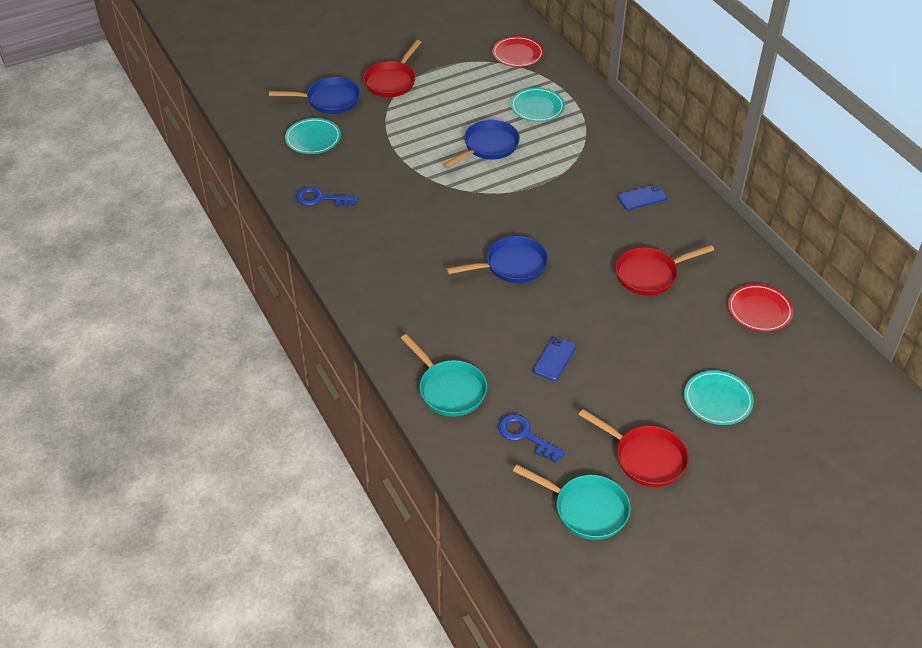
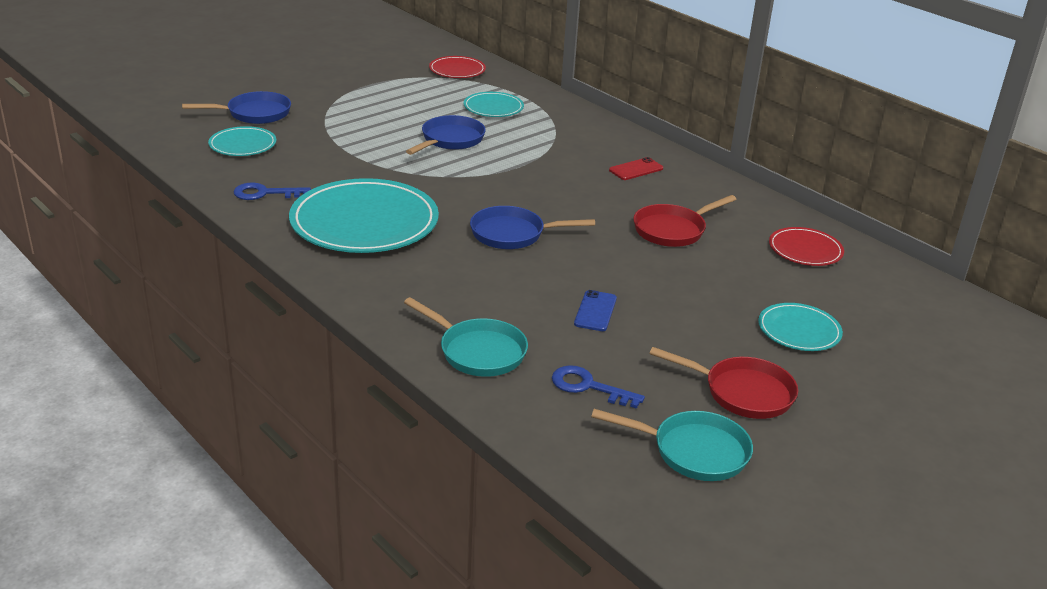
camera: 15 degrees left, 15 degrees down
red pan [363,40,421,97] -> none
blue pan [446,236,548,283] -> blue pan turned 150 degrees counterclockwise [470,206,595,249]
blue phone [617,184,667,210] -> red phone [609,157,663,180]
none -> turquoise plate [289,178,439,253]

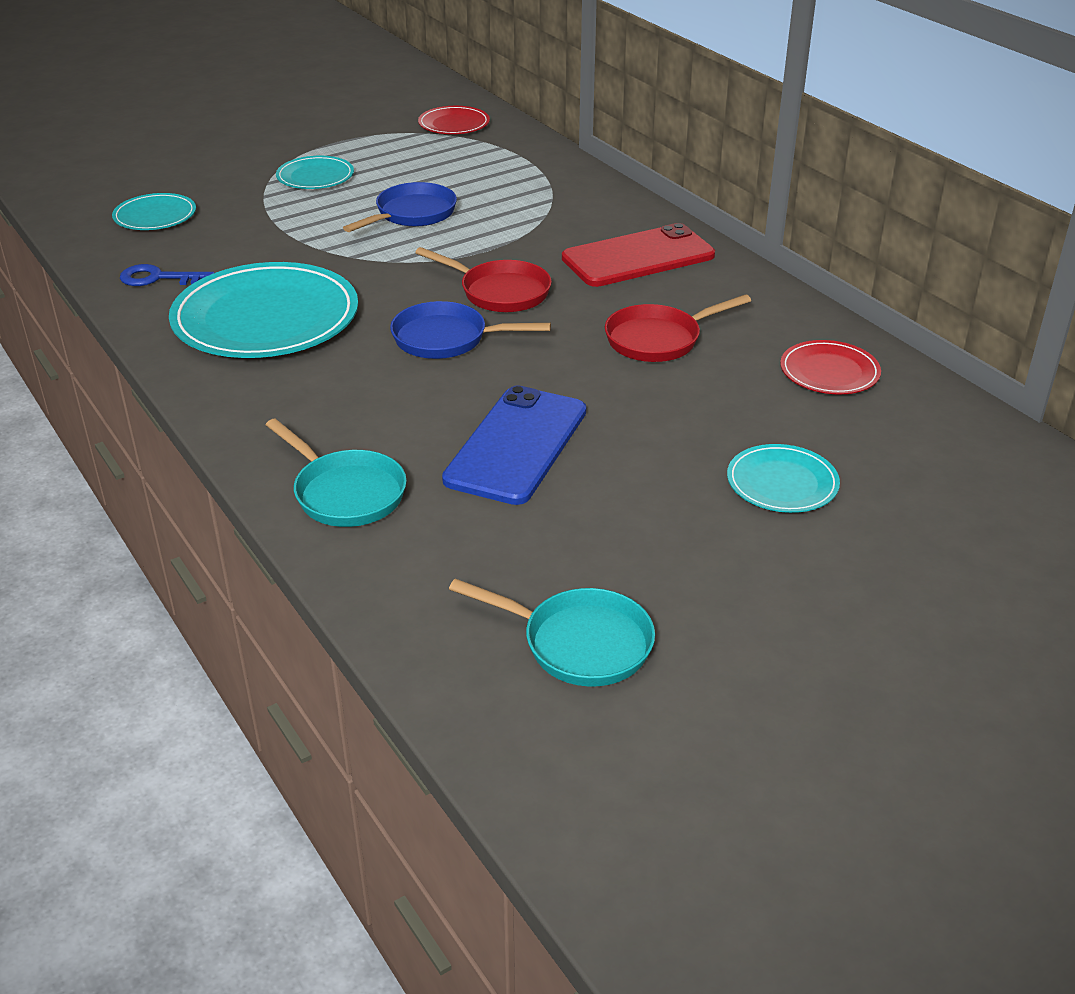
camera: 10 degrees right, 5 degrees up
blue pan [182,91,291,124] -> none
turquoise plate [464,92,524,117] -> turquoise plate moved to [276,156,354,189]
blue key [552,365,645,409] -> none
blue phone [574,290,617,331] -> blue phone [442,385,586,505], size x2.11
red phone [609,157,663,180] -> red phone [562,223,715,287], size x2.11
red pan [650,347,798,419] -> red pan moved to [415,247,552,312]

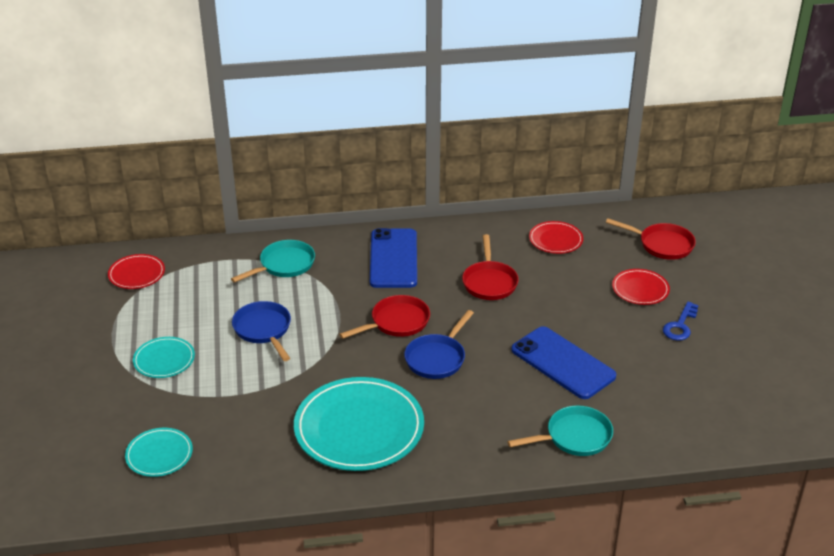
camera: 65 degrees left, 0 degrees up
blue key [120,264,214,286] -> blue key moved to [663,302,699,341]
turquoise pan [449,579,655,687] -> turquoise pan moved to [231,240,315,283]
red phone [562,223,715,287] -> blue phone [370,228,417,288]
turquoise plate [727,444,840,513] -> red plate [612,269,670,305]
none -> red pan [606,218,696,260]

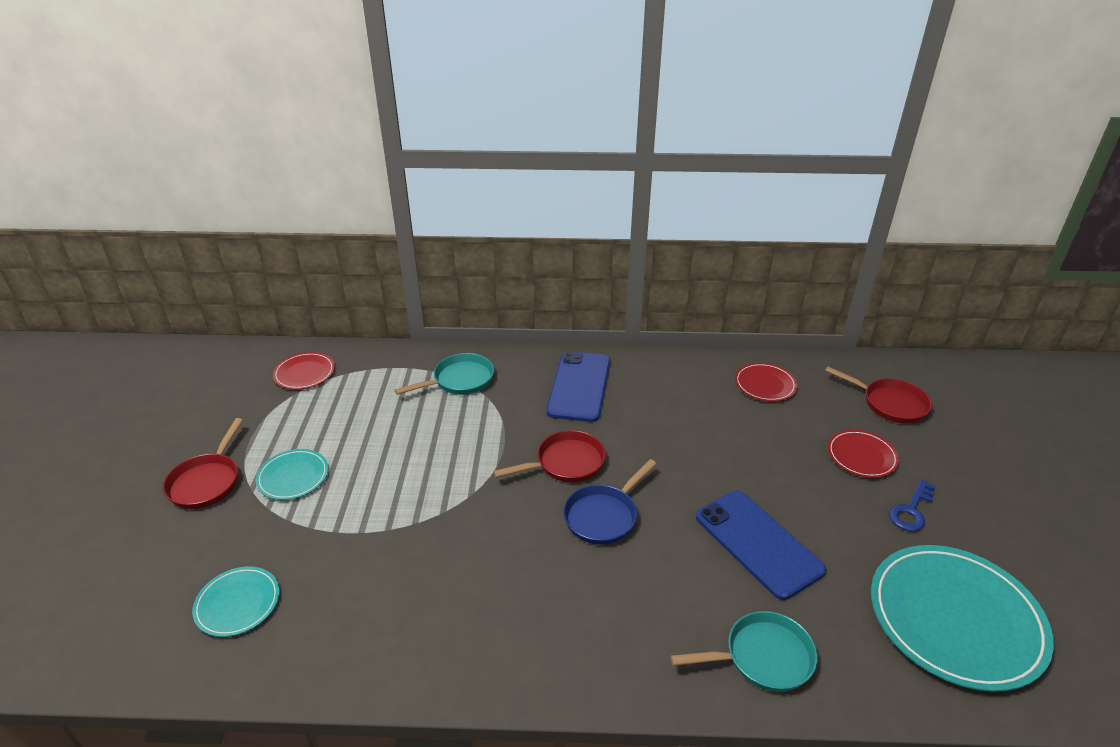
camera: 10 degrees right, 0 degrees up
blue pan [232,301,291,361] -> none
turquoise plate [294,377,424,471] -> turquoise plate moved to [871,545,1054,692]
red pan [462,234,519,300] -> red pan moved to [163,418,243,509]

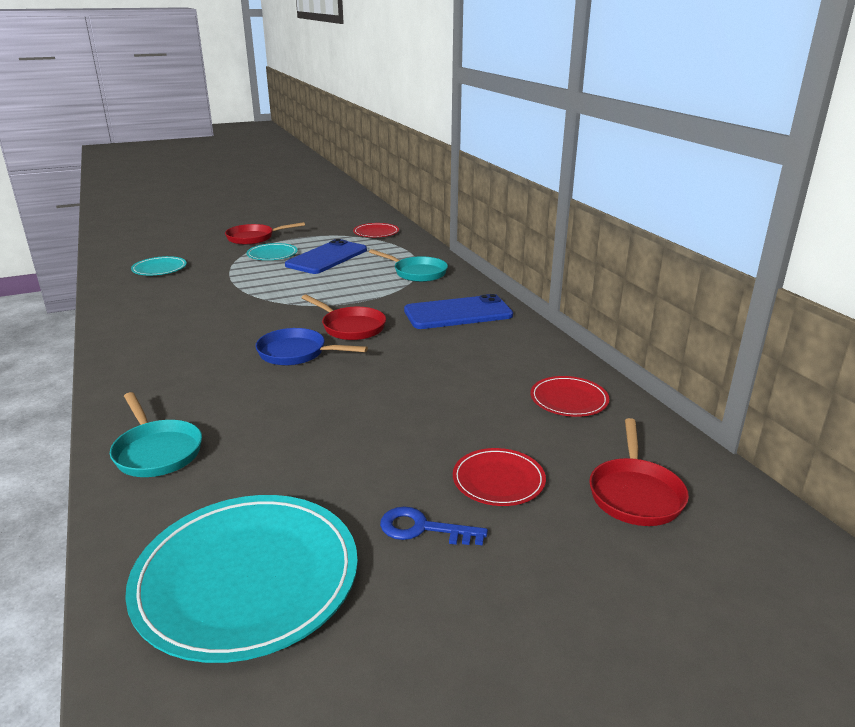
camera: 65 degrees right, 10 degrees down
blue phone [696,491,826,600] -> blue phone moved to [285,239,367,274]

